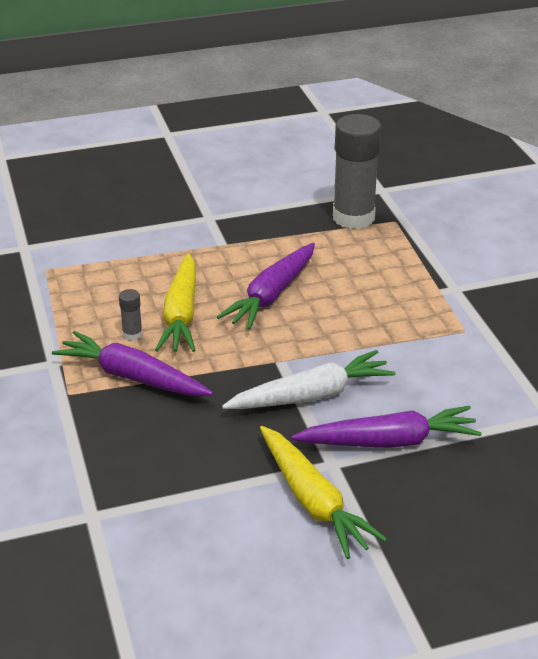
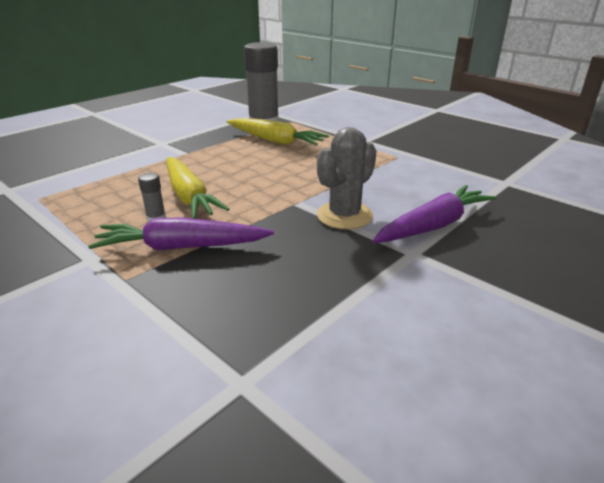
camera: 30 degrees left, 5 degrees down
purple carrot [217,242,315,330] -> none
white carrot [222,350,395,409] -> grey cactus [317,127,376,229]
yellow carrot [260,426,387,559] -> yellow carrot moved to [227,118,329,146]

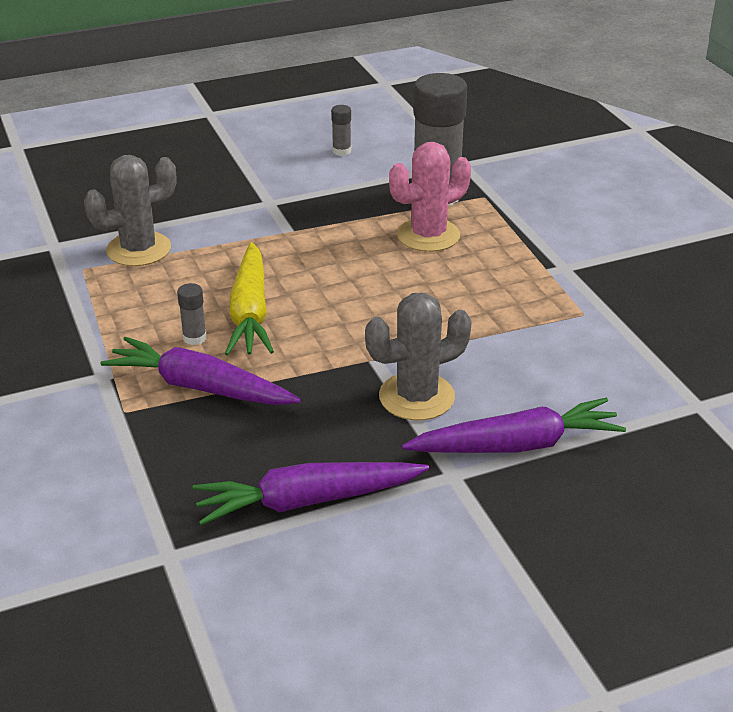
camera: 25 degrees right, 5 degrees up
yellow carrot [227,118,329,146] -> pink cactus [389,142,471,252]
none -> grey cactus [84,155,176,266]
none -> purple carrot [193,462,429,525]
none -> grey glue stick [331,105,351,156]

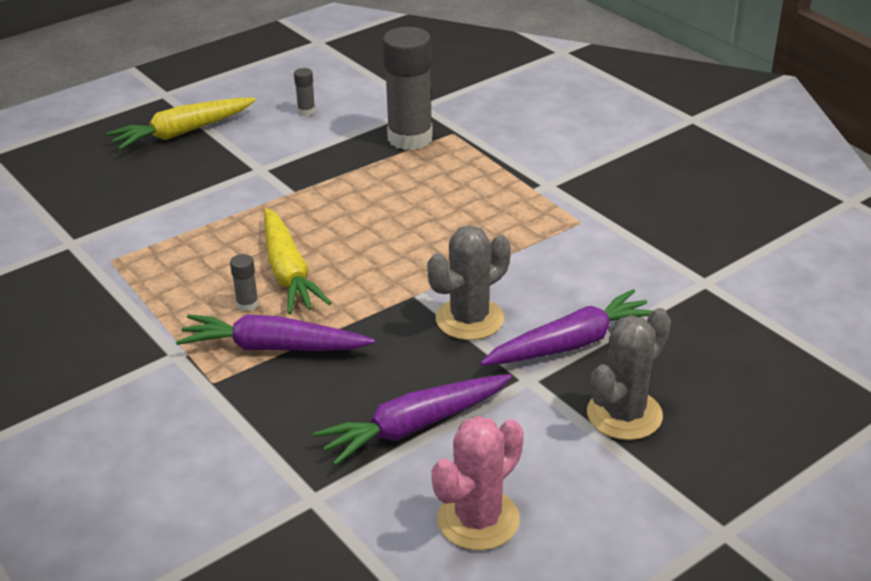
camera: 15 degrees left, 0 degrees up
grey cactus [84,155,176,266] -> grey cactus moved to [587,308,671,440]
pink cactus [389,142,471,252] -> pink cactus moved to [431,416,524,551]
none -> yellow carrot [106,98,256,150]

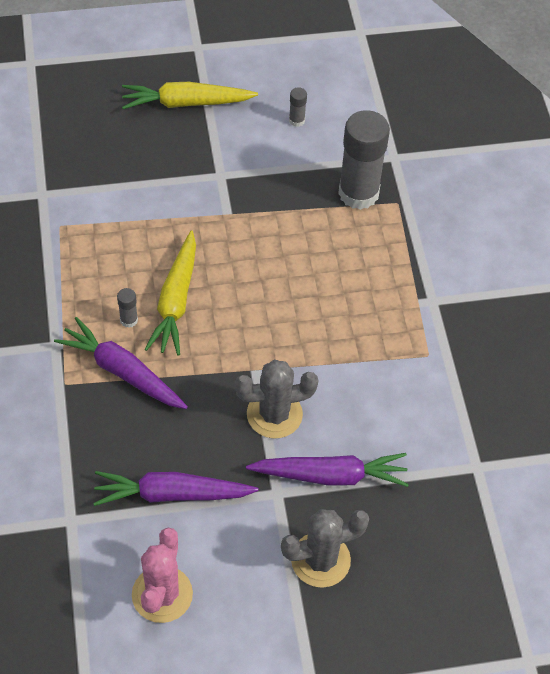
camera: 25 degrees right, 20 degrees up
pink cactus [431,416,524,551] -> pink cactus turned 60 degrees counterclockwise [132,528,193,623]

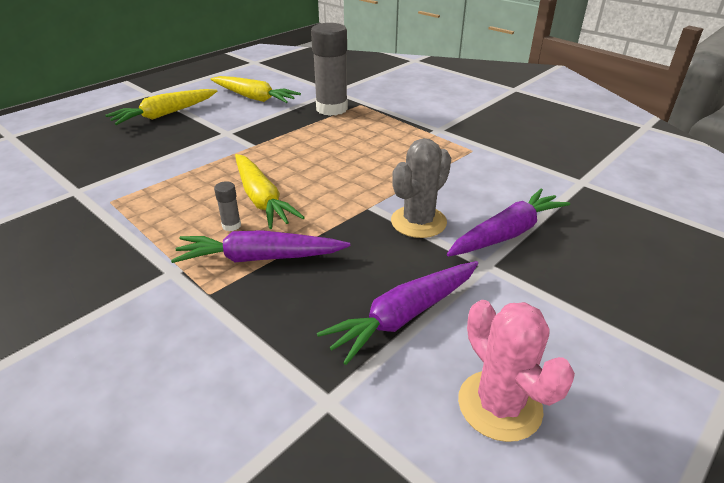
camera: 35 degrees left, 20 degrees down
grey cactus [281,509,369,588] -> none
grey glue stick [289,87,307,127] -> yellow carrot [211,76,301,103]

